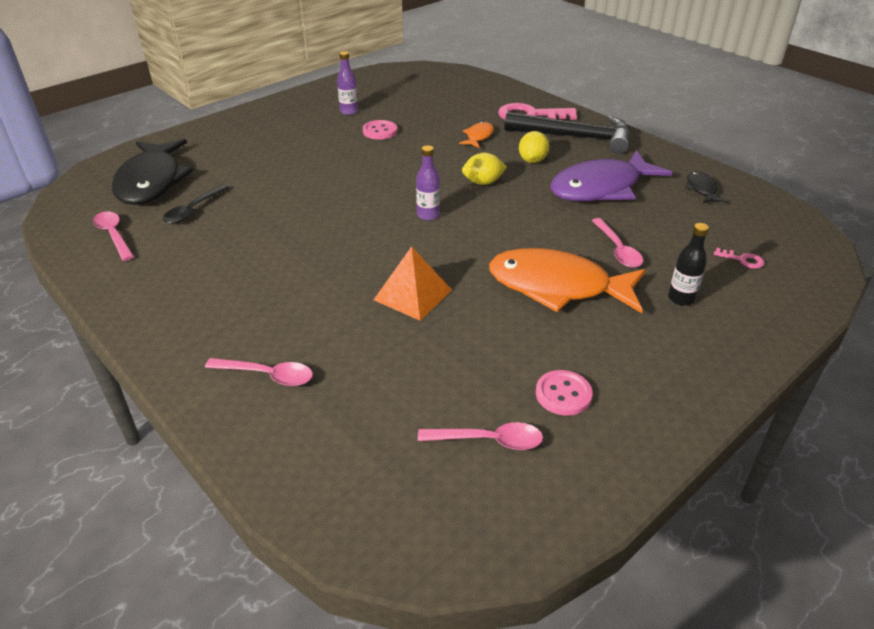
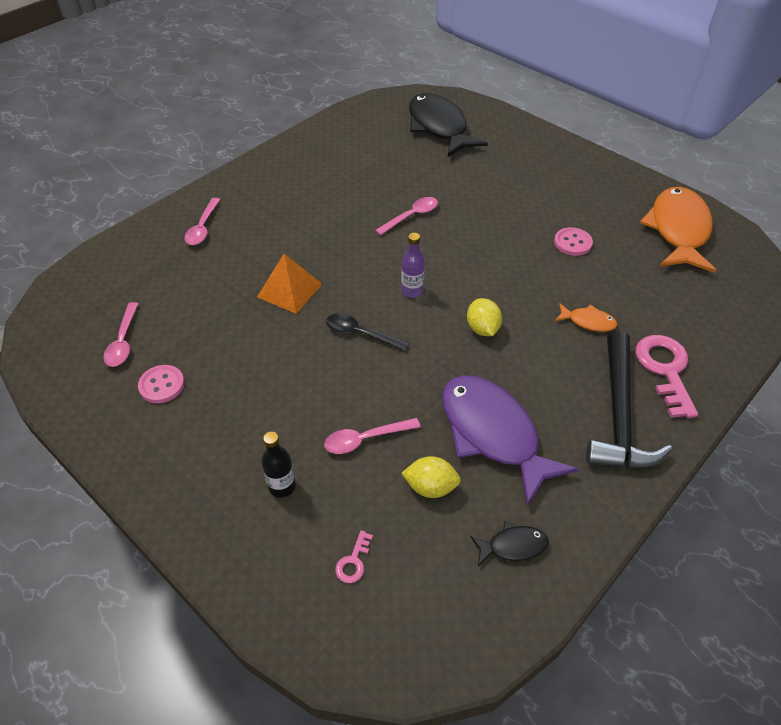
camera: 85 degrees right, 10 degrees up
pink spoon [93,211,134,261] -> pink spoon moved to [375,197,438,235]
black fish [112,139,193,205] -> black fish turned 75 degrees clockwise [409,93,488,157]
black spoon [163,184,230,224] -> black spoon moved to [326,314,409,351]
purple bottle [337,51,358,115] -> none
orange fish [489,248,646,313] -> orange fish moved to [640,187,716,273]
yellow lemon [519,131,549,163] -> yellow lemon moved to [402,456,461,498]

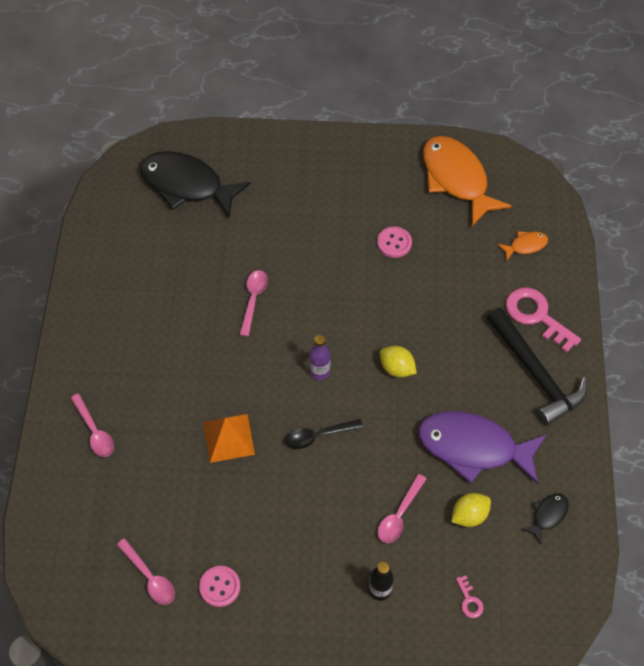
camera: 40 degrees left, 10 degrees up
orange fish [555,303,617,332] -> orange fish moved to [497,231,548,260]

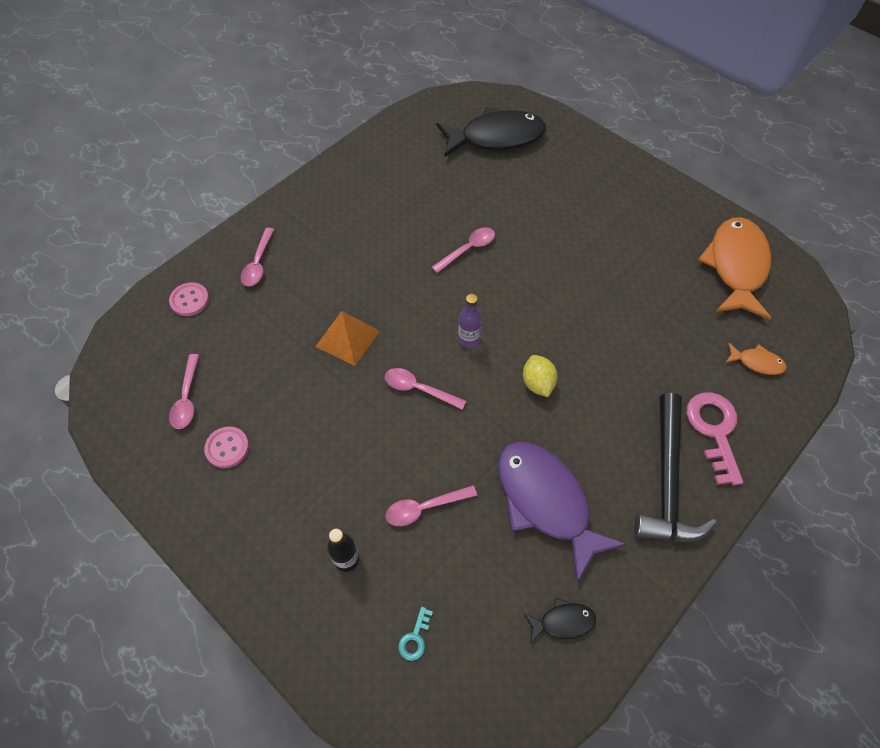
camera: 40 degrees right, 0 degrees up
black fish [140,151,251,218] -> black fish turned 105 degrees clockwise [436,107,546,156]
black spoon [285,419,363,449] -> pink spoon [385,368,466,410]
pink button [377,227,412,258] -> pink button moved to [169,282,209,316]
yellow lemon [451,493,491,527] -> none
pink key [456,575,484,618] -> turquoise key [399,607,433,661]

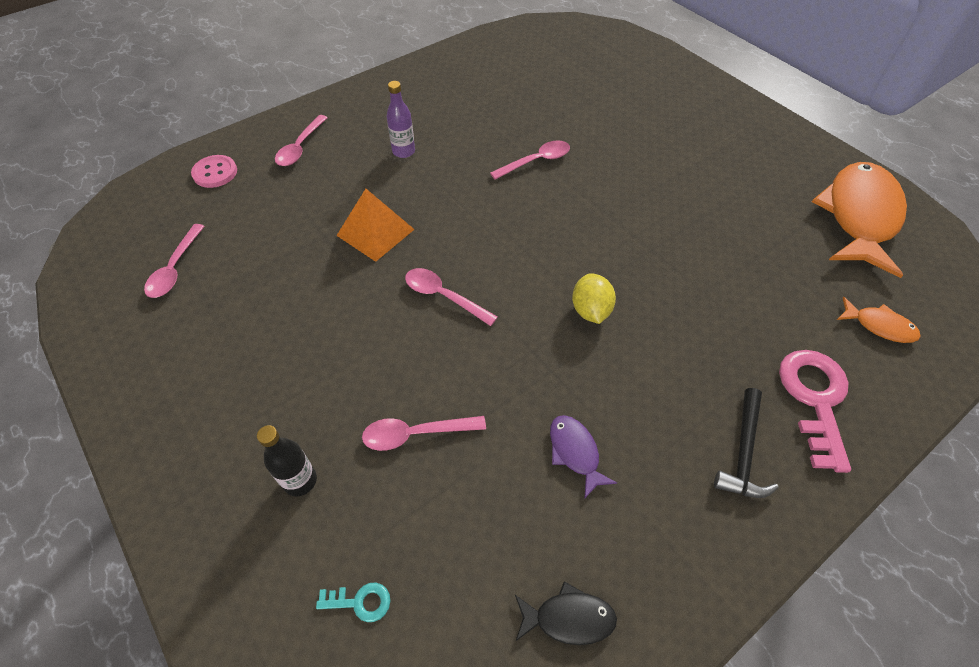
camera: 10 degrees right, 5 degrees down
pink button [204,426,249,468] -> none
turquoise key [399,607,433,661] -> turquoise key turned 120 degrees counterclockwise [316,583,390,622]
black fish [436,107,546,156] -> none
purple bottle [458,294,482,348] -> purple bottle moved to [386,81,415,158]
purple fish [498,442,627,582] -> purple fish [550,415,617,499], size x0.44
black hammer [634,393,716,542] -> black hammer [714,388,779,498], size x0.56

